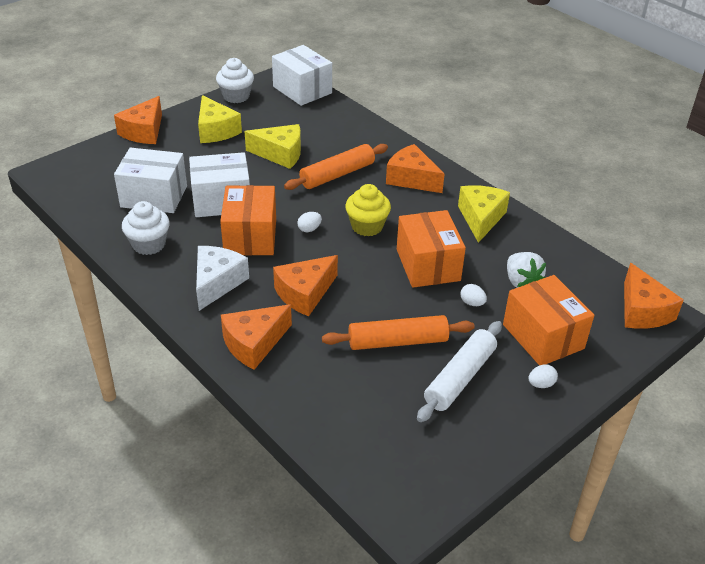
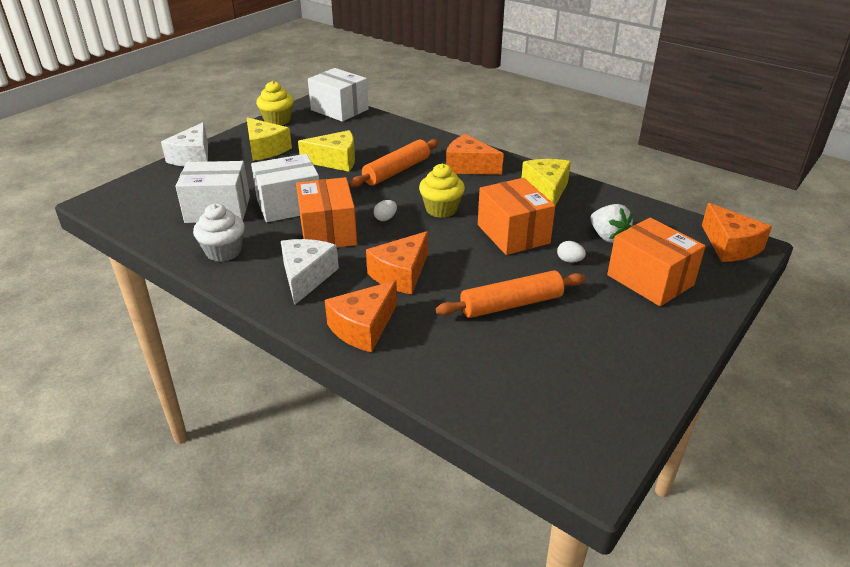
camera: 10 degrees left, 5 degrees down
orange cheese [114,96,162,144] -> white cheese [161,122,208,166]
white cupcake [216,58,254,103] -> yellow cupcake [256,81,294,125]
white rolling pin [417,321,502,422] -> none
white egg [529,364,558,388] -> none

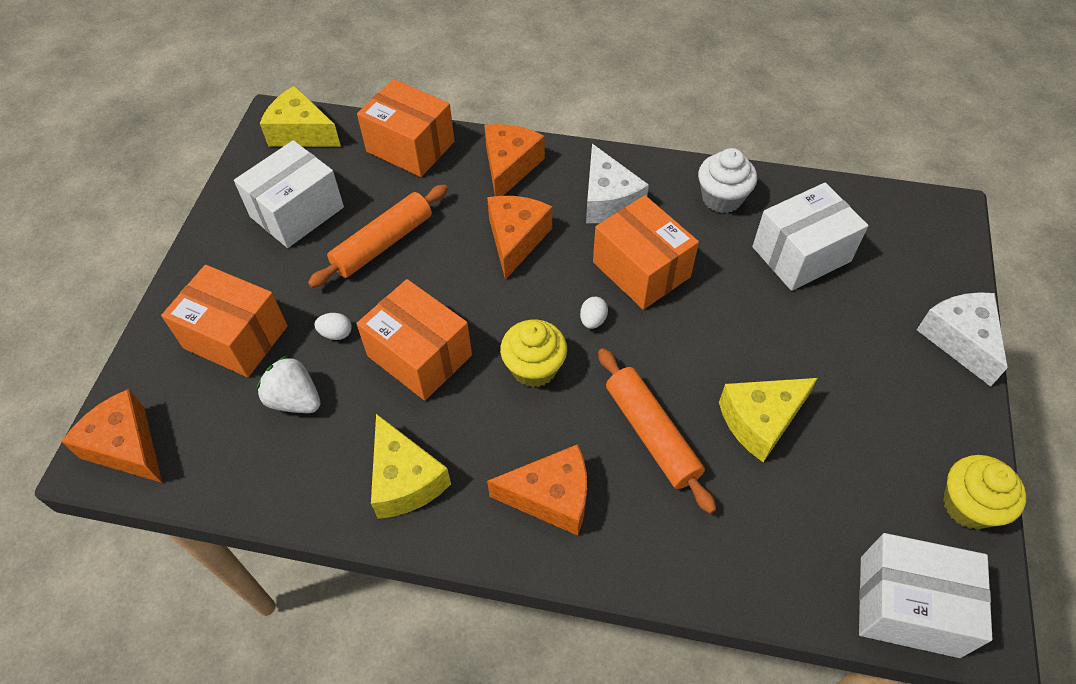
camera: 155 degrees right, 20 degrees up
yellow cheese [247,117,292,161] -> yellow cheese moved to [260,86,341,147]
white box [251,154,319,222] -> white box moved to [234,140,344,248]
orange rolling pin [350,139,439,187] -> orange rolling pin turned 45 degrees counterclockwise [598,348,716,514]
none -> orange box [357,79,454,177]

